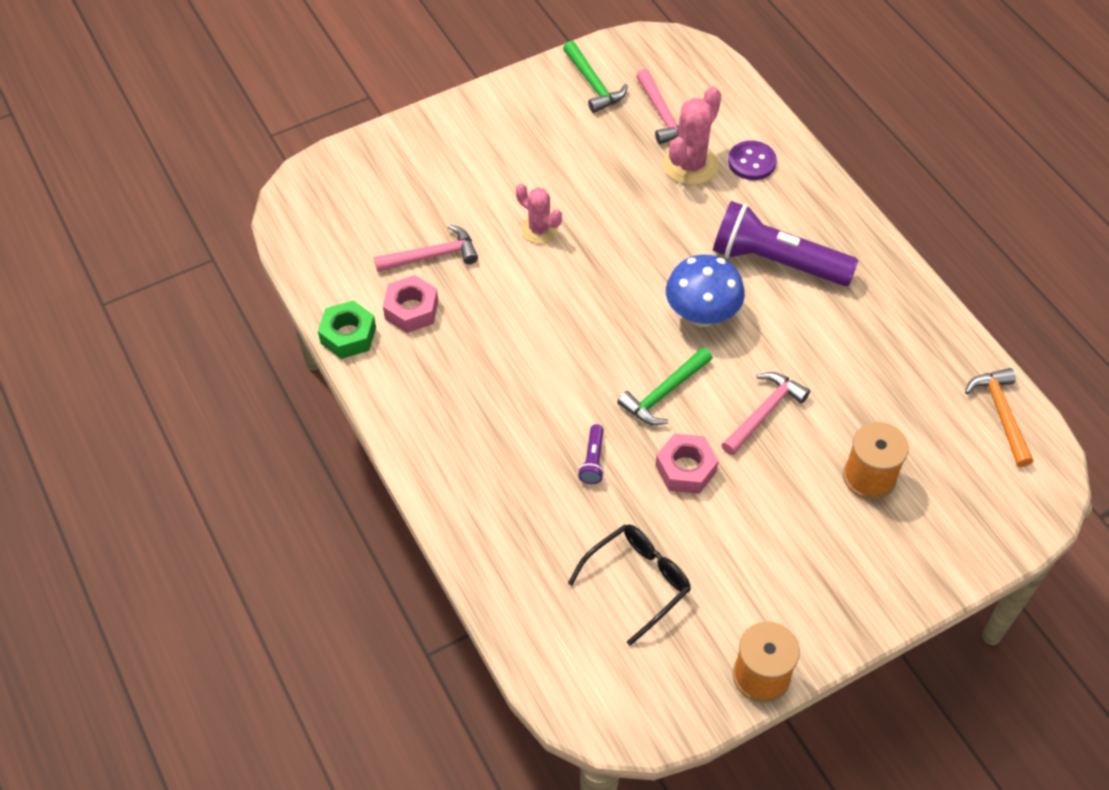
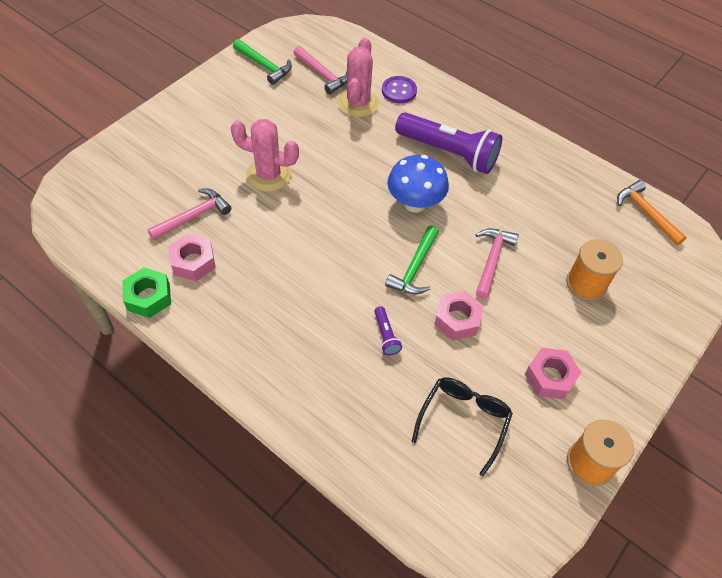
camera: 25 degrees left, 0 degrees up
pink cactus [516,184,562,244] -> pink cactus [231,119,299,192], size x1.55
purple flashlight [713,201,858,286] -> purple flashlight turned 150 degrees counterclockwise [395,112,502,174]
none -> pink nut [525,348,582,399]

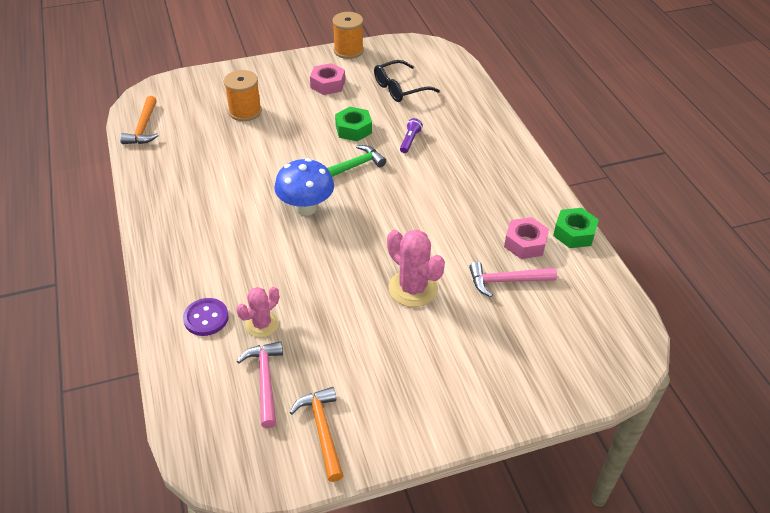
camera: 145 degrees left, 10 degrees down
green hammer [233,39,292,85] -> orange hammer [290,387,344,482]
pink cactus [337,38,379,117] -> pink cactus [237,287,279,337], size x0.65
purple flashlight [395,112,502,174] -> none
pink nut [434,290,484,340] -> green nut [335,107,372,141]
pink hammer [475,228,519,299] -> none

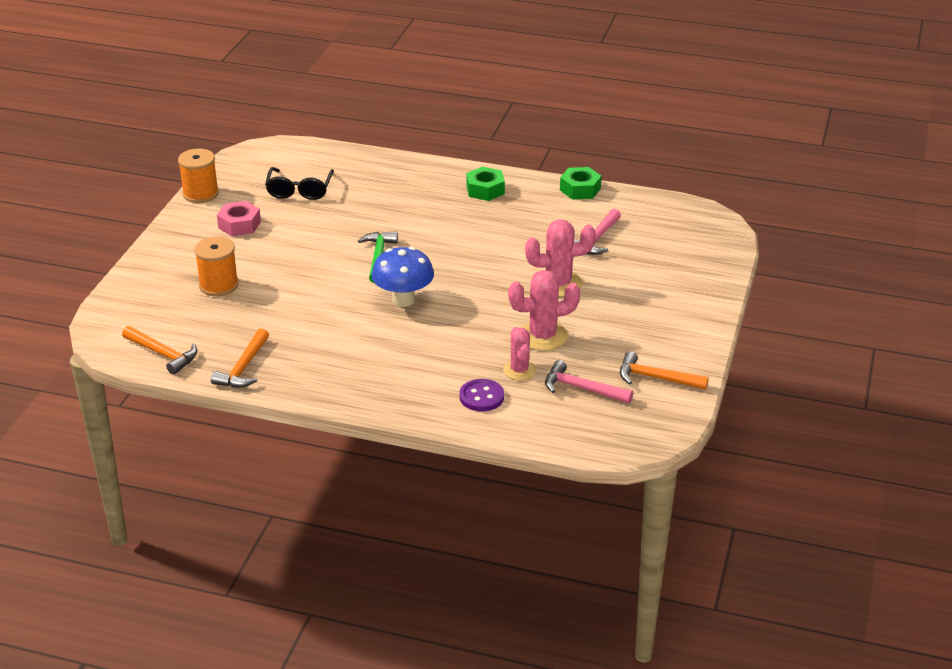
camera: 55 degrees left, 10 degrees down
green nut [335,107,372,141] -> green nut moved to [466,167,505,201]
purple flashlight [400,118,423,153] -> none
pink nut [504,217,549,259] -> none
none -> orange hammer [211,328,269,387]
none -> pink cactus [508,270,580,351]

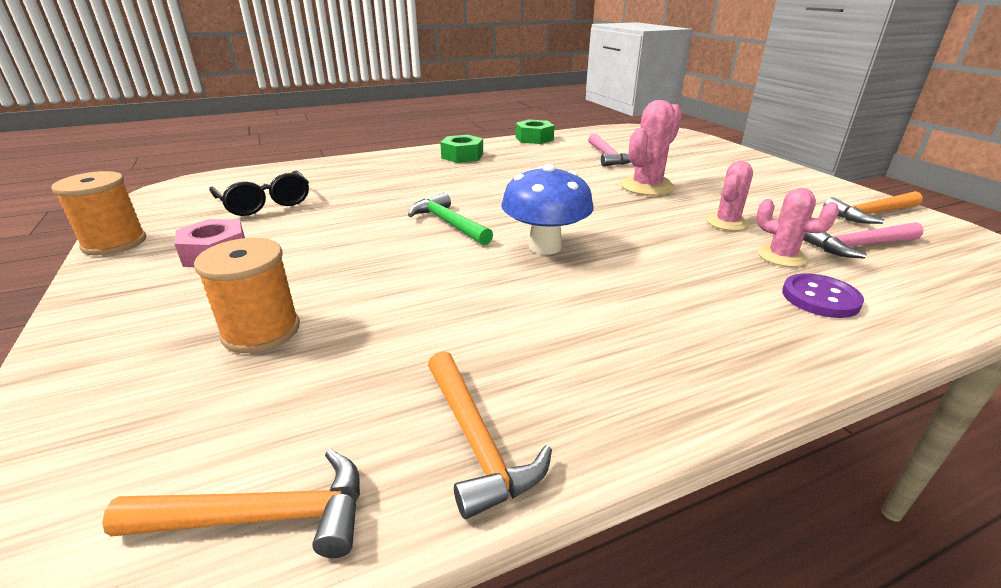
camera: 40 degrees left, 5 degrees down
pink cactus [508,270,580,351] -> pink cactus [706,161,753,231], size x0.65

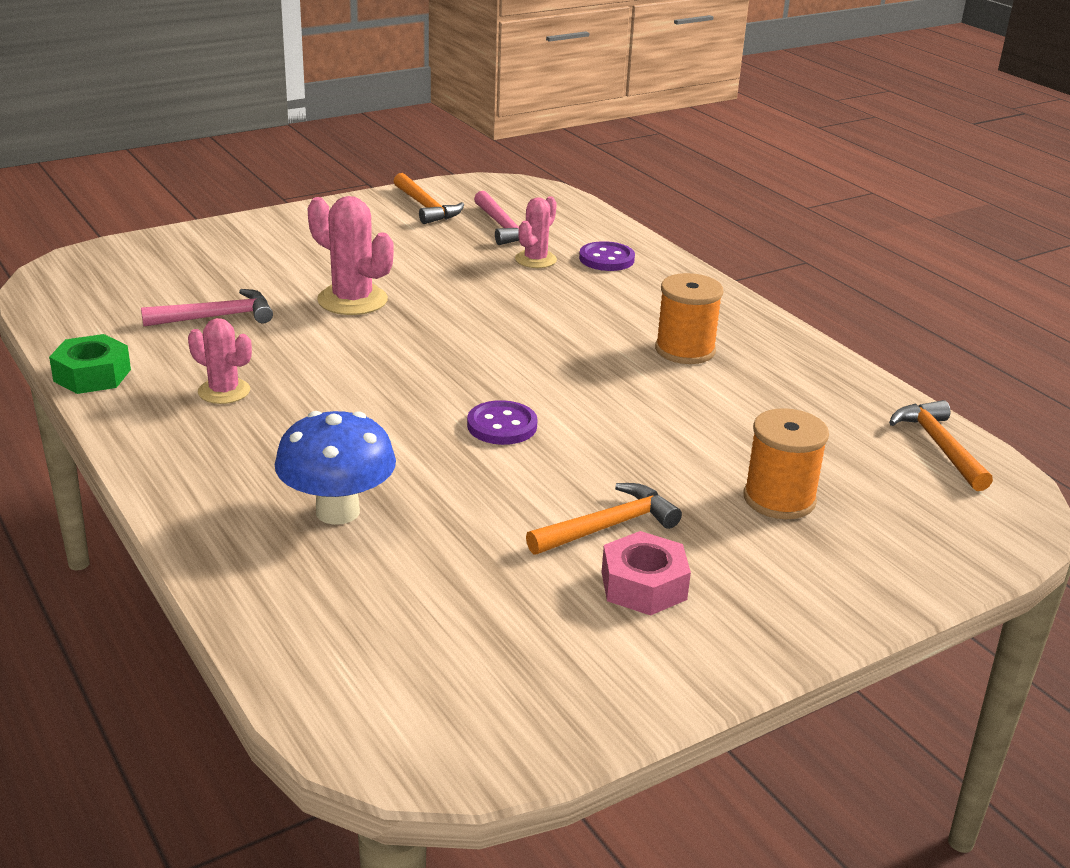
camera: 100 degrees left, 0 degrees up
orange spool [51,171,146,255] -> orange spool moved to [655,273,723,364]
black glasses [209,171,309,216] -> none
green hammer [408,193,493,245] -> purple button [467,400,538,445]
orange hammer [428,351,552,519] -> orange hammer moved to [526,483,682,555]
green nut [440,135,483,163] -> none
blue mushroom [501,164,594,255] -> blue mushroom moved to [275,411,396,525]
pink cactus [706,161,753,231] -> pink cactus moved to [188,318,252,404]

